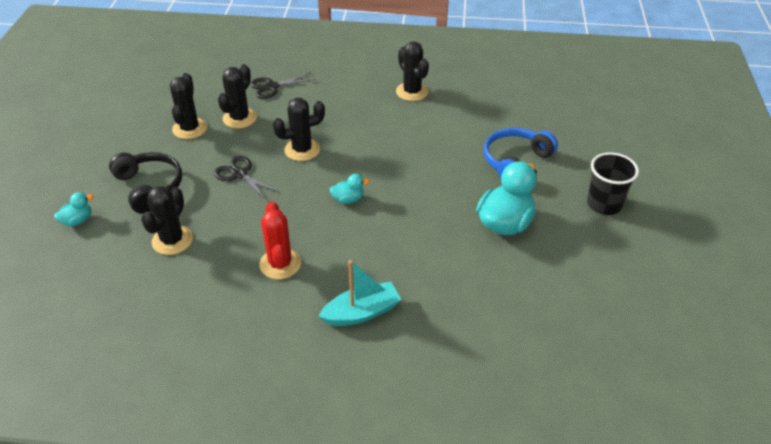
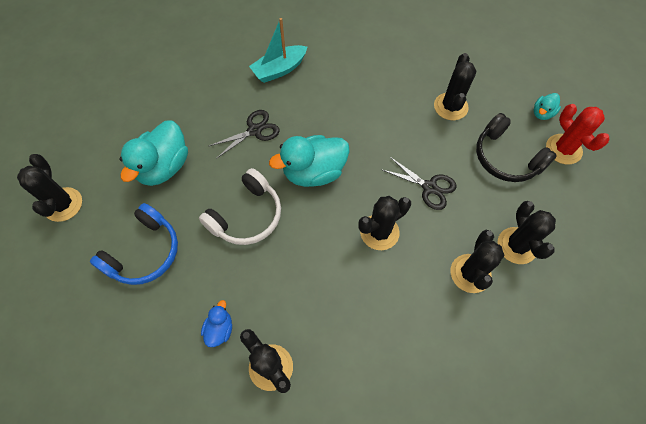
camera: 170 degrees right, 20 degrees up
black scissors [250,72,316,99] -> black scissors moved to [209,110,280,159]
red cactus [259,201,301,279] -> red cactus moved to [546,104,609,164]
turquoise duck [330,174,369,204] -> turquoise duck [269,135,350,187], size x2.04
black cup [587,152,639,215] -> black cactus [17,154,82,222]
none -> white headphones [199,168,281,245]
none -> blue duck [201,300,232,347]

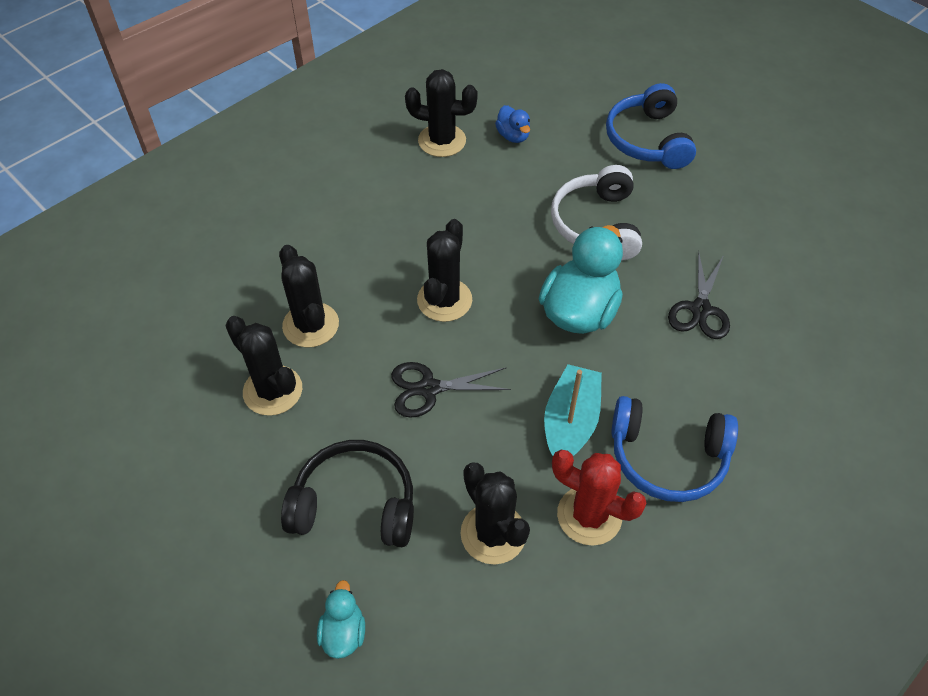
camera: 140 degrees right, 10 degrees down
black cactus [17,154,82,222] -> none
turquoise duck [120,120,188,186] -> none
turquoise boat [249,18,307,83] -> turquoise boat moved to [544,364,602,456]
red cactus [546,104,609,164] -> red cactus moved to [552,450,647,546]
none -> blue headphones [611,396,738,502]

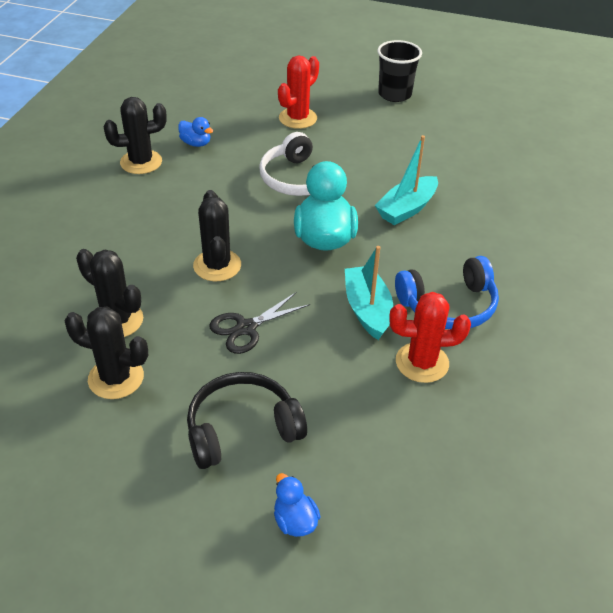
camera: 30 degrees left, 10 degrees down
turquoise duck [317,580,365,659] -> blue duck [274,473,321,537]
black cactus [460,462,530,564] -> none
blue headphones [606,83,696,169] -> red cactus [278,55,319,129]
black scissors [668,251,730,339] -> turquoise boat [375,135,438,225]
none -> black cup [377,40,422,102]

